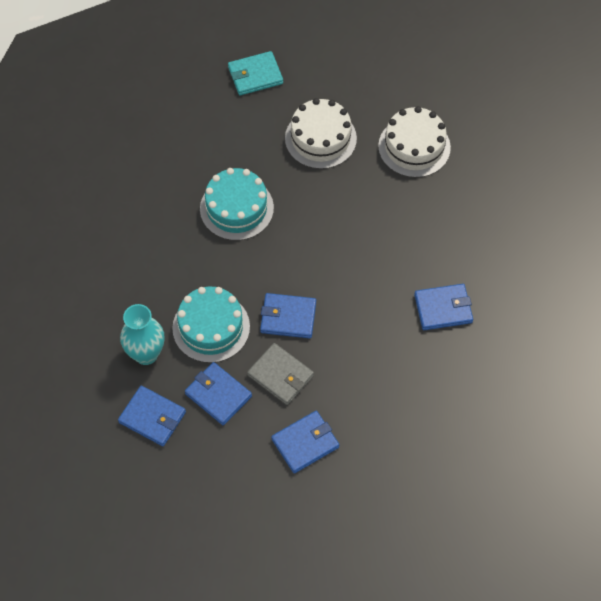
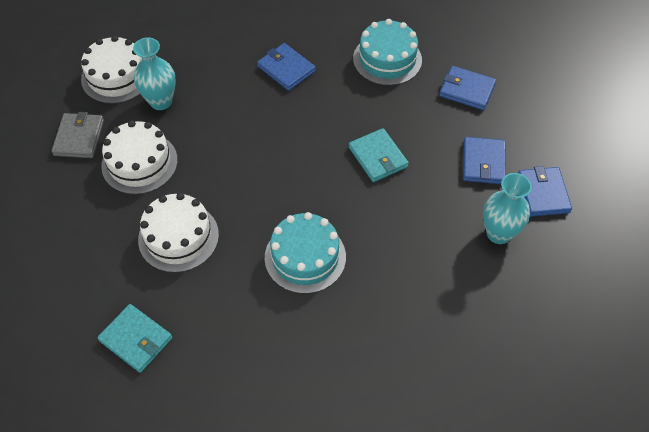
camera: 125 degrees left, 5 degrees down
turquoise cake [172,286,250,363] -> turquoise cake moved to [353,19,422,86]
grey wallet [247,343,314,405] -> grey wallet moved to [51,112,104,158]
blue wallet [260,293,316,339] -> turquoise wallet [349,128,409,182]
none -> white cake [81,36,142,104]
none -> turquoise vase [133,37,176,110]

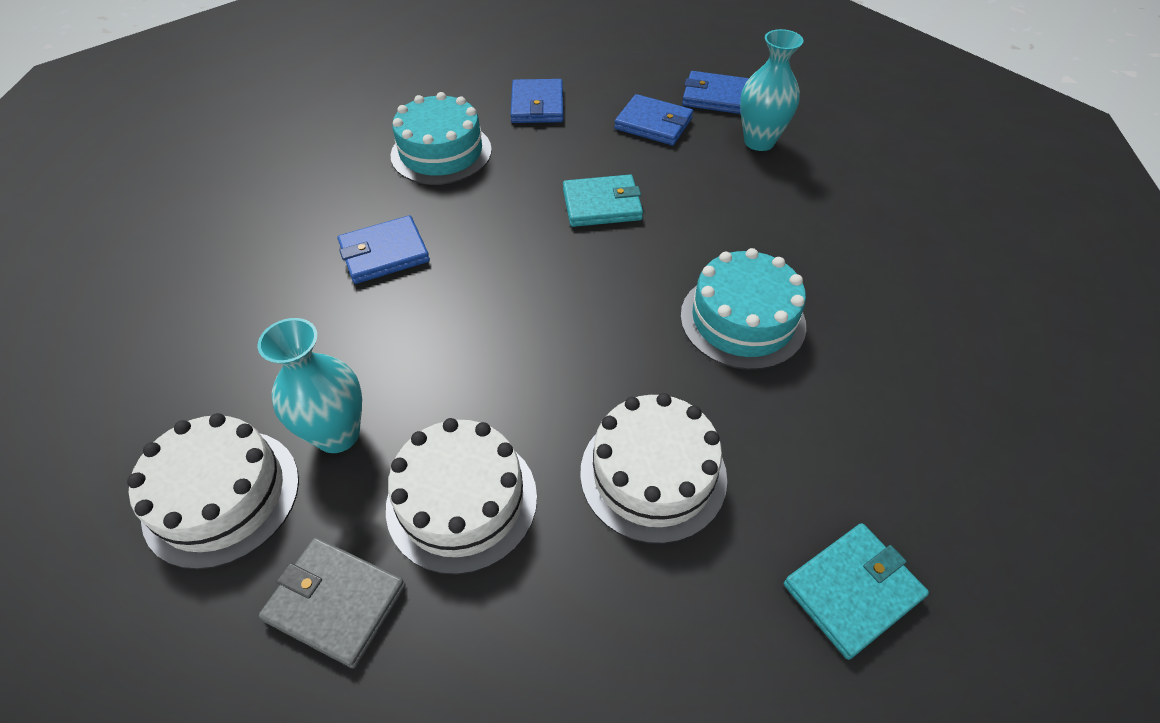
camera: 70 degrees left, 5 degrees down
blue wallet [439,66,496,110] -> blue wallet turned 45 degrees counterclockwise [510,79,564,123]

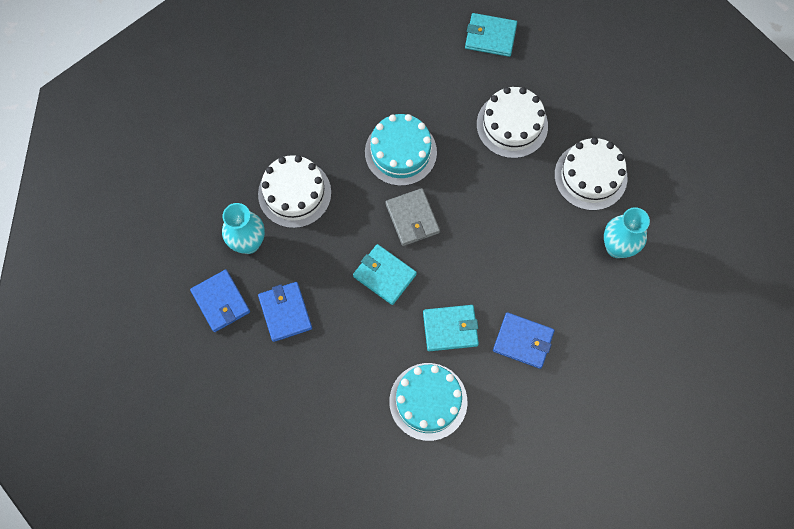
camera: 135 degrees left, 20 degrees up
white cake [127,413,299,569] -> white cake moved to [258,155,331,228]
grey wallet [259,538,406,668] -> grey wallet moved to [386,188,440,246]
blue wallet [510,79,564,123] -> none
none -> turquoise wallet [423,305,479,351]

